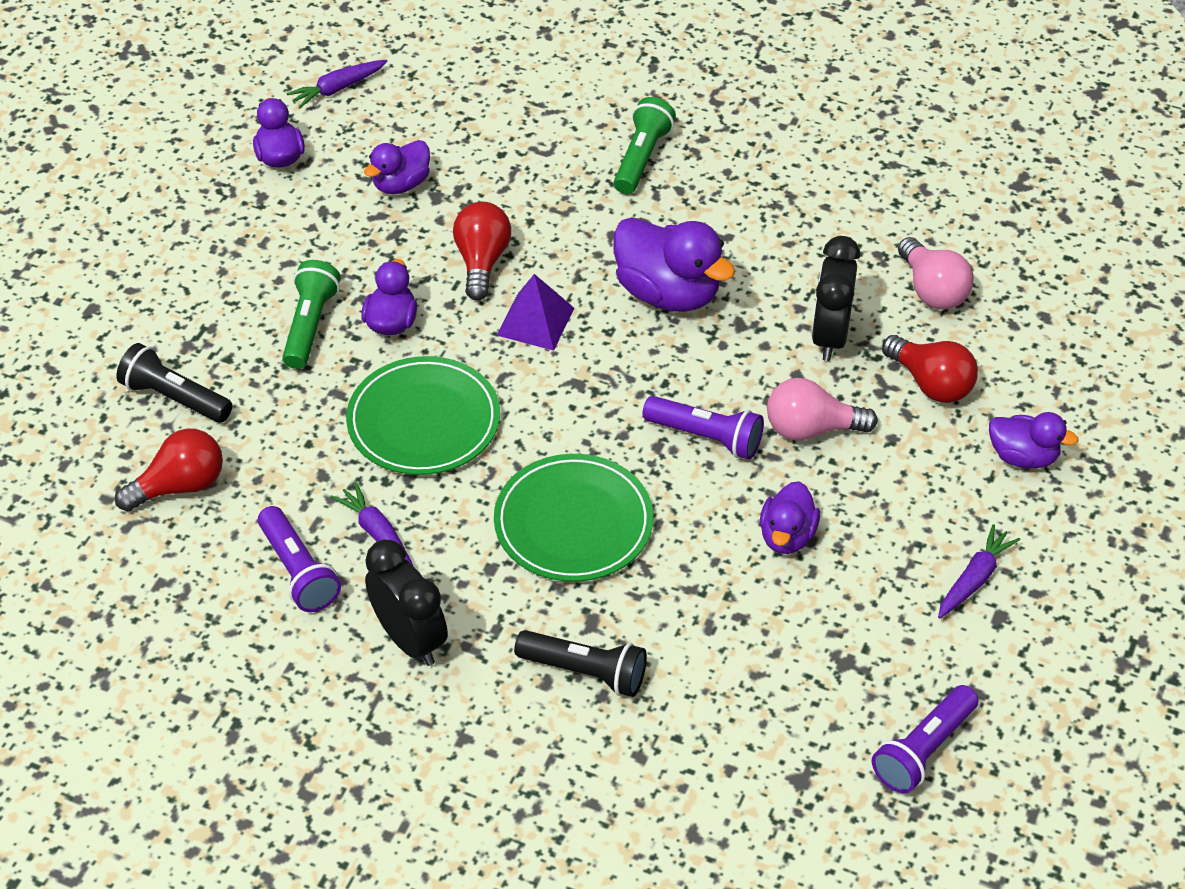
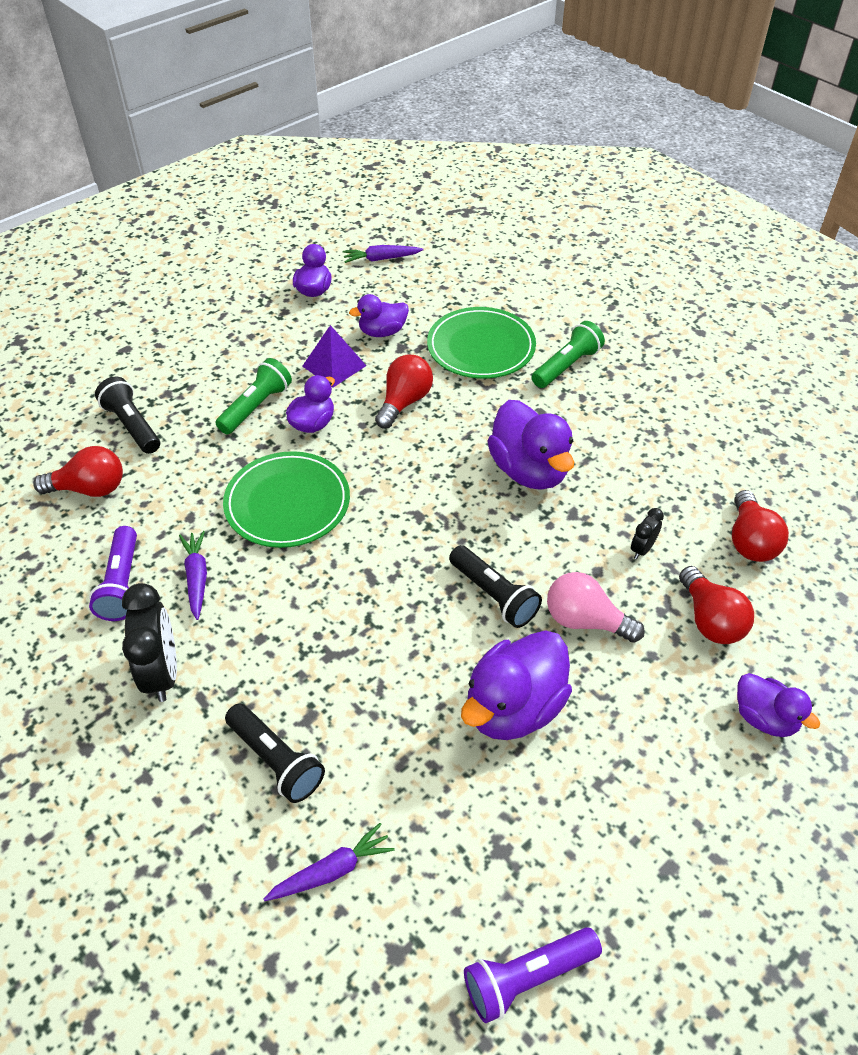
camera: 25 degrees right, 0 degrees up
green plate [494,454,653,582] -> green plate moved to [427,307,536,379]
purple pyramid [496,274,574,351] -> purple pyramid moved to [302,325,366,388]
purple flashlight [642,396,764,459] -> black flashlight [449,545,542,628]
purple duck [760,481,820,554] -> purple duck [461,630,572,740], size x1.70
black clock [811,236,860,361] -> black clock [631,508,664,559], size x0.51
pink light bulb [898,237,974,309] -> red light bulb [732,490,789,562]
purple carrot [938,524,1020,619] -> purple carrot moved to [263,823,395,901]

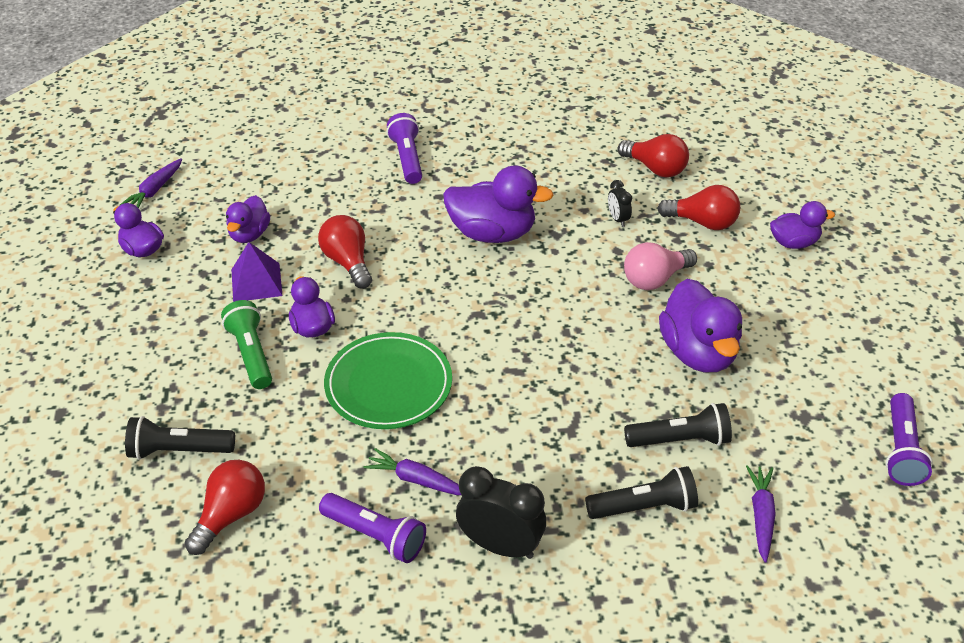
camera: 55 degrees left, 5 degrees down
green plate [427,307,536,379] -> none
black flashlight [449,545,542,628] -> black flashlight moved to [624,403,732,447]
green flashlight [532,321,605,388] -> purple flashlight [387,113,422,184]

